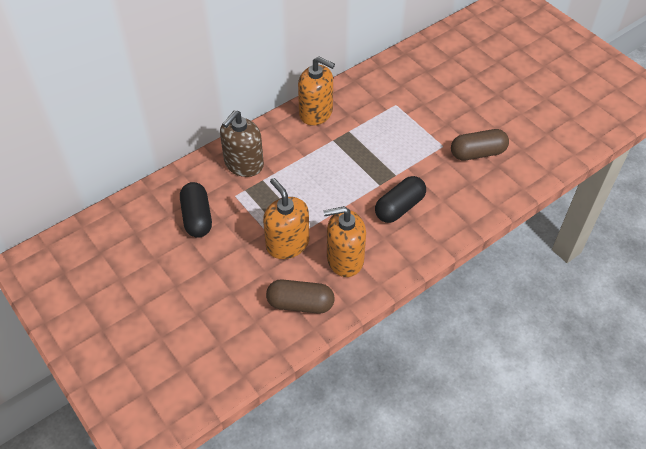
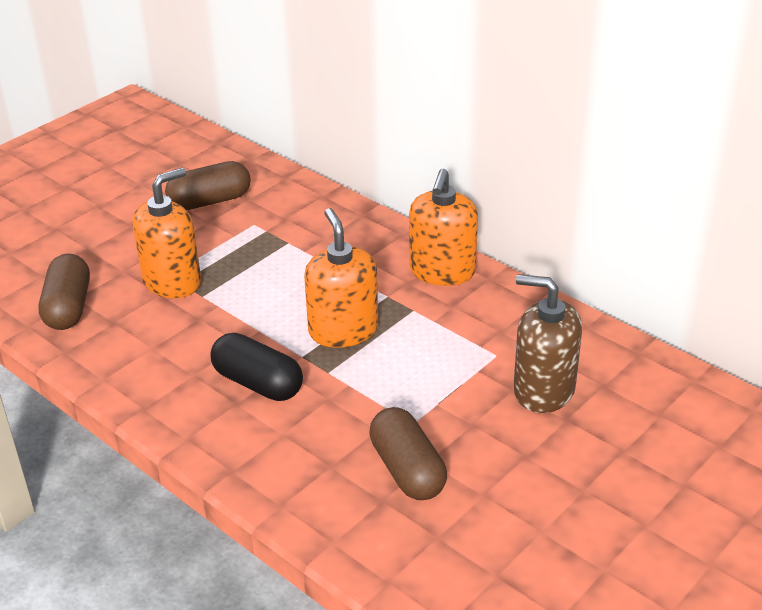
camera: 80 degrees right, 15 degrees down
black capsule [180,182,212,238] -> brown capsule [165,161,251,210]
brown soap dispenser [220,110,264,177] -> brown soap dispenser moved to [513,274,582,413]
orange soap dispenser [323,206,366,277] -> orange soap dispenser moved to [304,208,378,348]

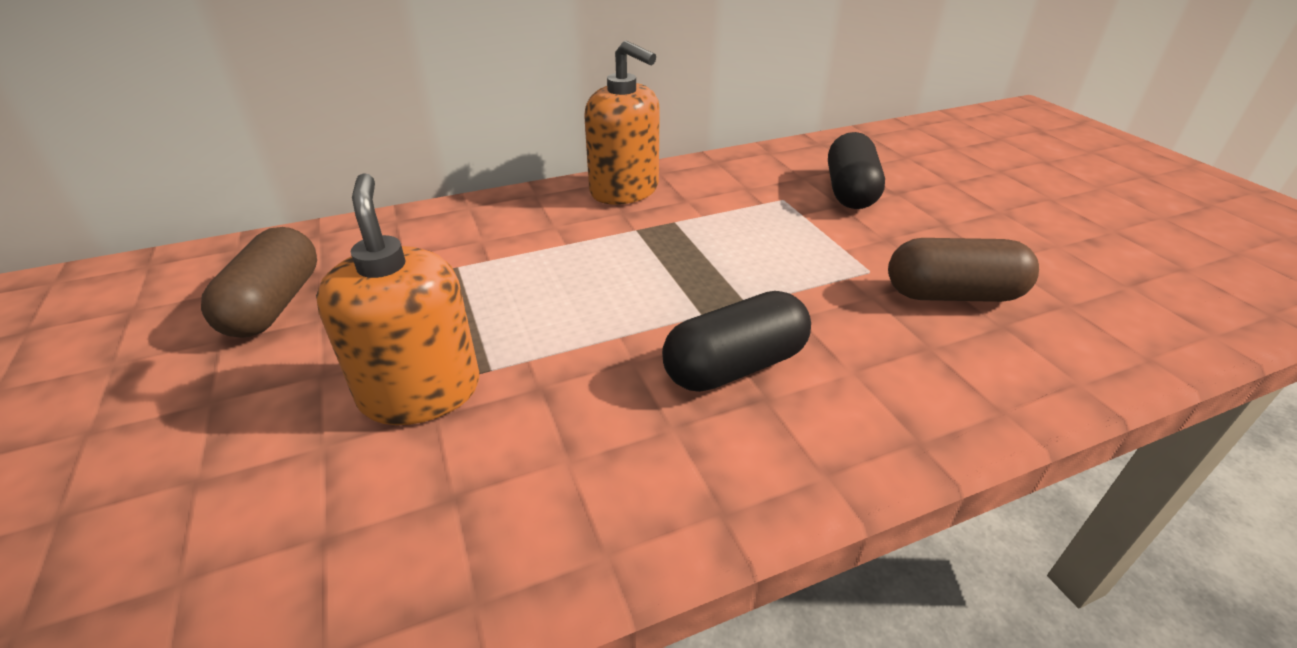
camera: 65 degrees left, 0 degrees up
brown capsule [39,254,90,330] -> none
orange soap dispenser [304,208,378,348] -> none
brown soap dispenser [513,274,582,413] -> black capsule [828,132,885,209]

